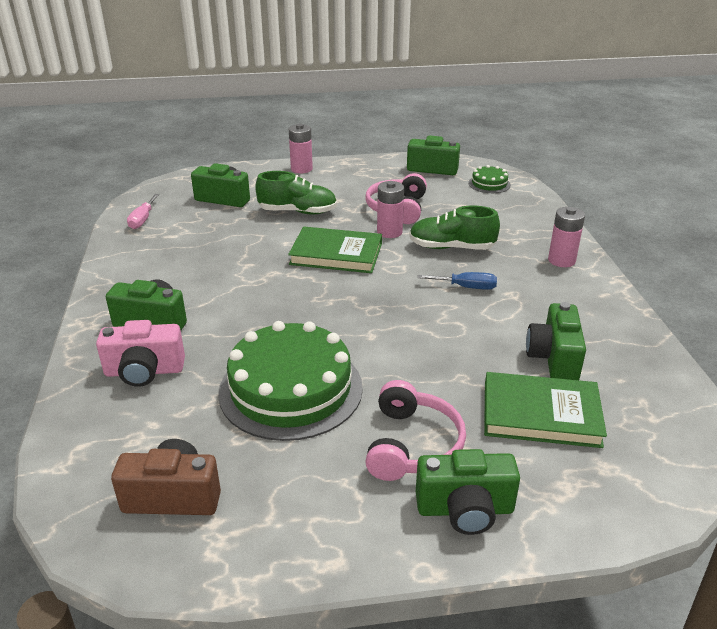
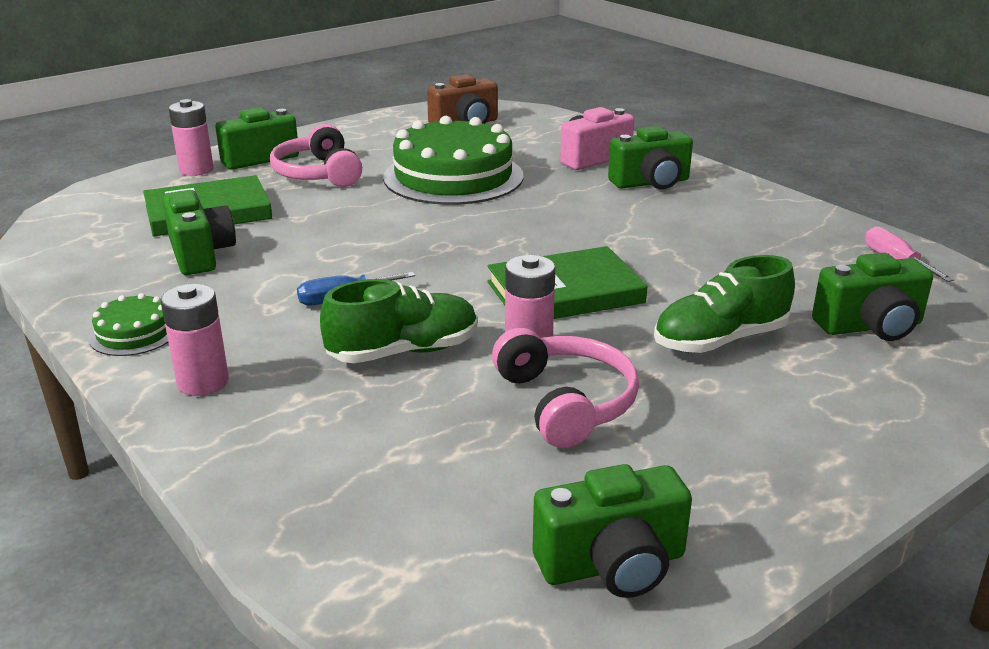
camera: 150 degrees right, 5 degrees down
pink battery [289,123,313,173] -> pink battery moved to [169,99,214,176]
green cake [468,165,511,193] -> green cake moved to [89,293,168,356]

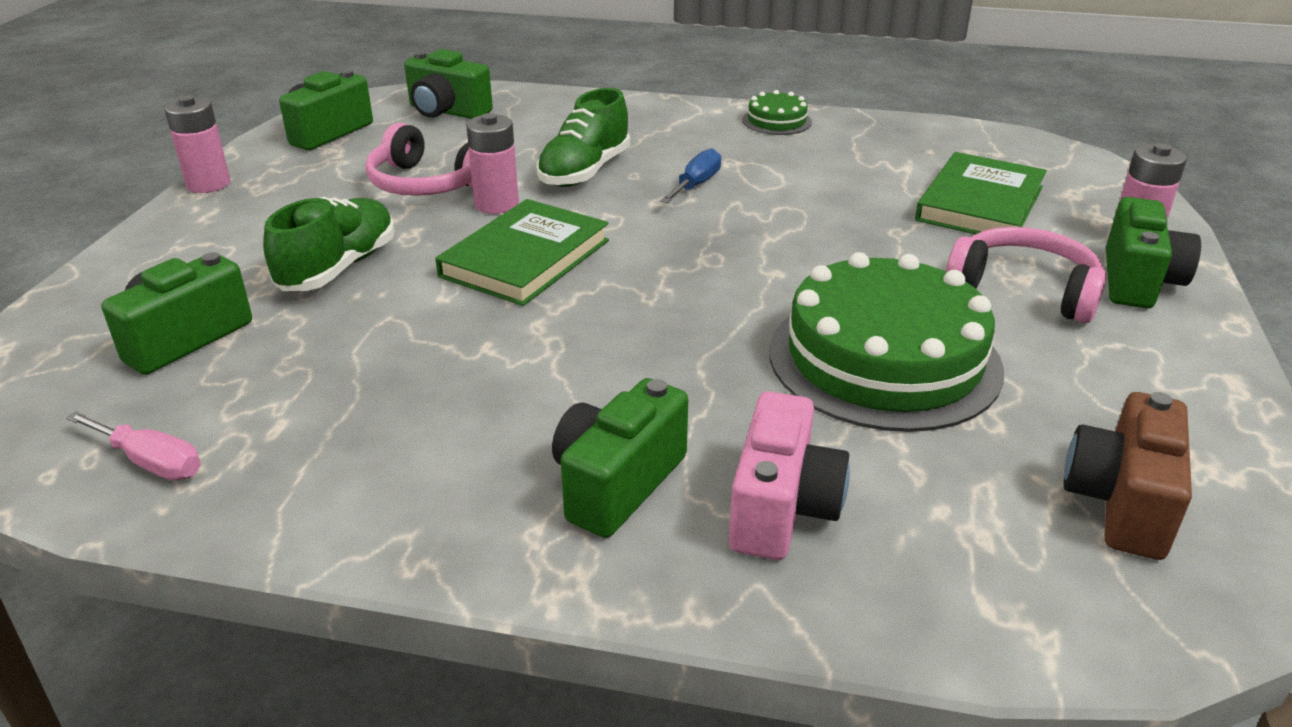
camera: 140 degrees right, 5 degrees up
pink battery [161,284,229,396] -> pink battery moved to [164,95,231,193]
green camera [162,190,236,275] -> green camera moved to [404,49,493,119]

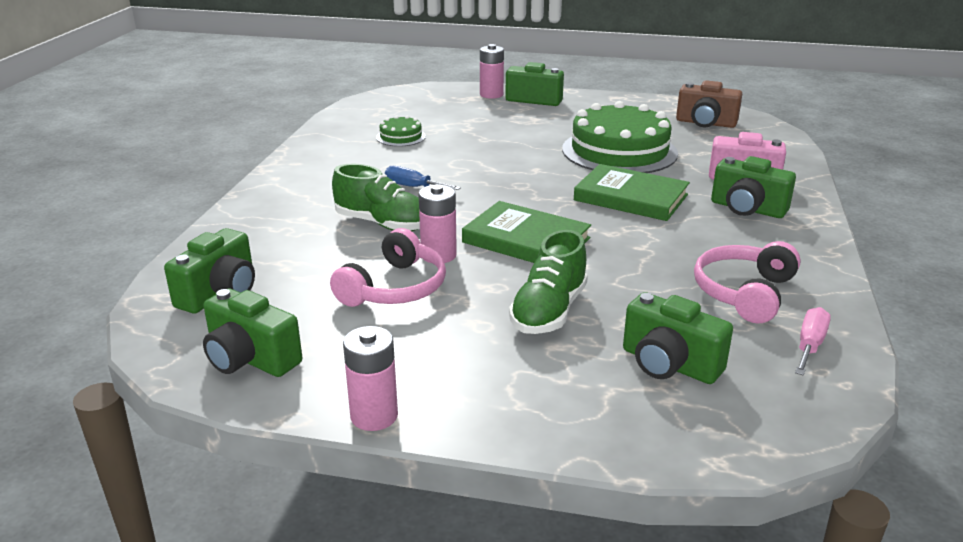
camera: 90 degrees left, 5 degrees down
green shoe [263,197,395,291] -> green shoe turned 90 degrees counterclockwise [509,230,588,334]
green cake [742,90,812,135] -> green cake moved to [376,115,426,147]
green book [915,152,1047,234] -> green book moved to [574,164,690,221]
pink headphones [946,227,1107,323] -> pink headphones moved to [694,241,801,323]

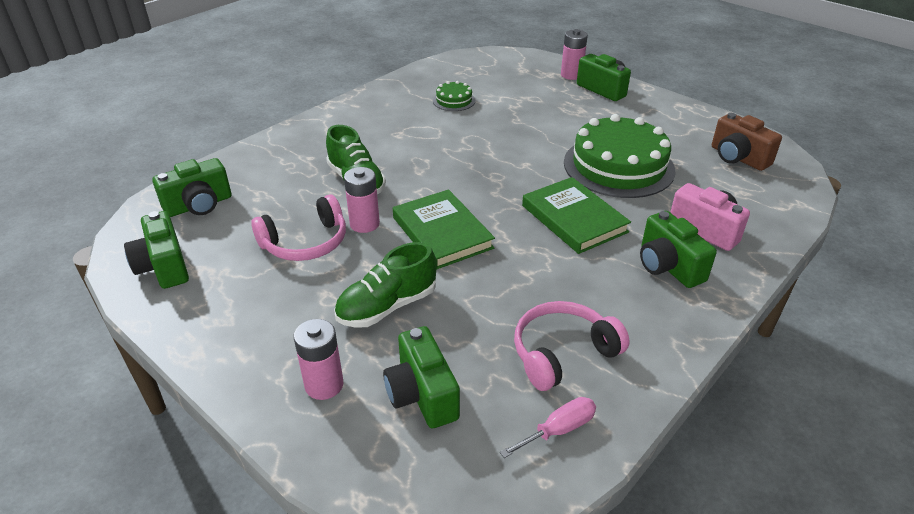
camera: 30 degrees right, 10 degrees up
pink battery [343,326,398,431] -> pink battery moved to [294,319,343,400]
blue screwdriver [385,166,461,190] -> none

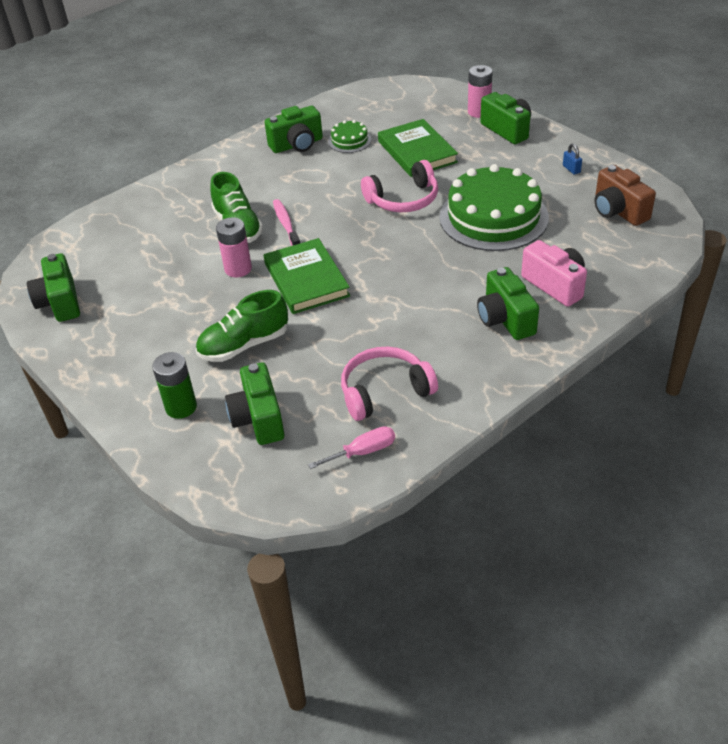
camera: 10 degrees right, 5 degrees up
green camera [152,158,232,217] -> green camera moved to [265,106,323,153]
pink headphones [251,194,346,261] -> pink headphones moved to [361,160,438,212]
pink battery [294,319,343,400] -> green battery [152,352,197,419]
green book [522,177,631,254] -> green book moved to [378,119,458,177]
none -> pink toothbrush [273,199,300,246]
none -> blue padlock [563,143,582,175]

